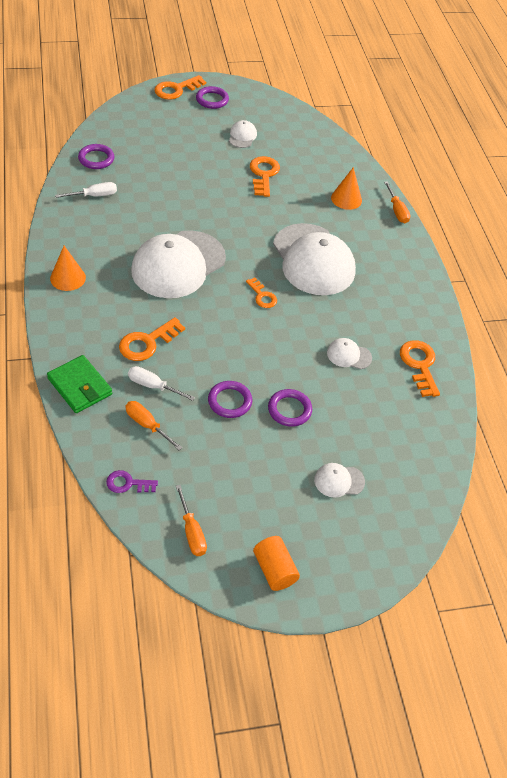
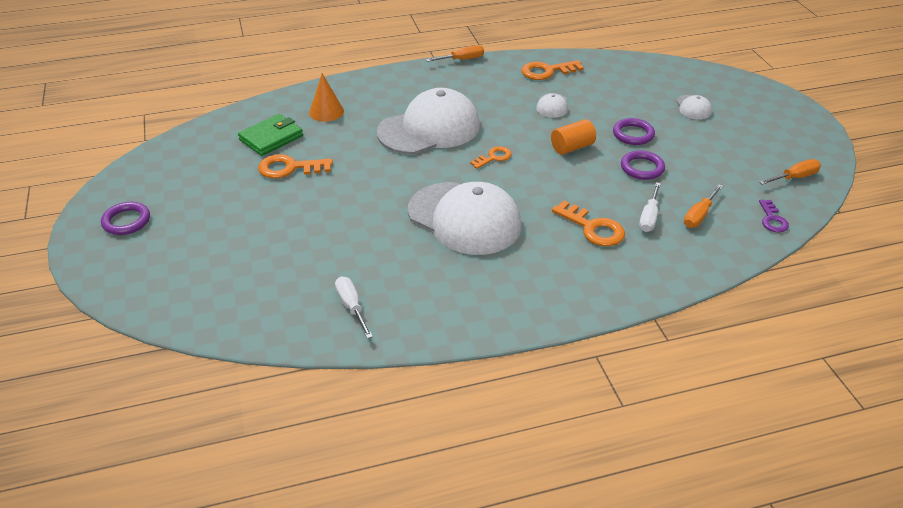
camera: 90 degrees left, 10 degrees down
green wallet [47,355,112,413] -> green wallet moved to [238,114,303,156]
orange cone [50,246,86,291] -> none
purple ring [78,144,114,169] -> none
orange key [154,75,206,100] -> none
white cap [229,120,257,148] -> none
orange cylinder [253,536,300,591] -> orange cylinder moved to [551,119,596,155]
orange screwdriver [384,181,410,223] -> orange screwdriver moved to [426,45,484,62]

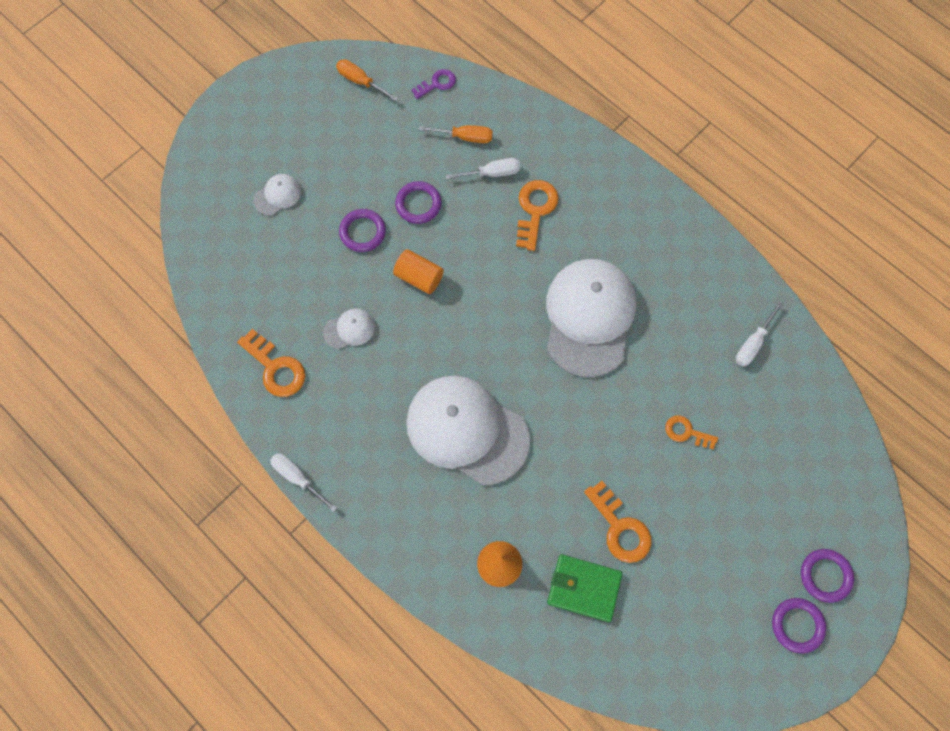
camera: 120 degrees left, 30 degrees up
orange screwdriver [426,45,484,62] -> white screwdriver [270,453,337,512]
orange key [470,146,512,169] -> orange key moved to [665,415,718,450]
none -> purple ring [801,549,854,603]

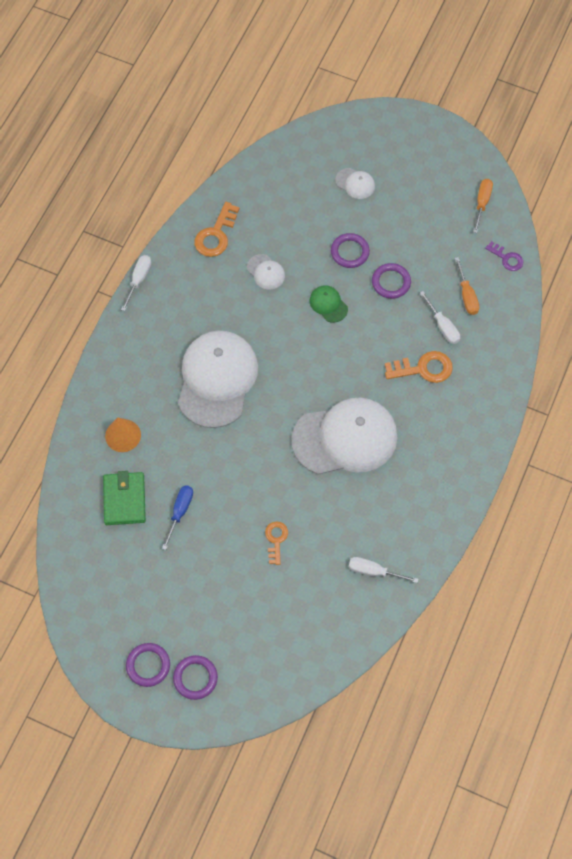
camera: 70 degrees right, 5 degrees down
orange cylinder [393,249,444,294] -> green cap [310,285,348,323]
orange key [584,481,651,563] -> blue screwdriver [162,485,193,550]

